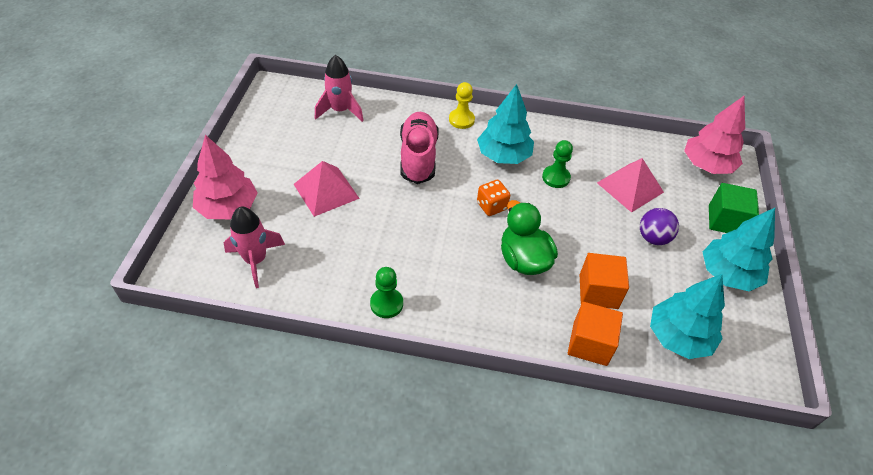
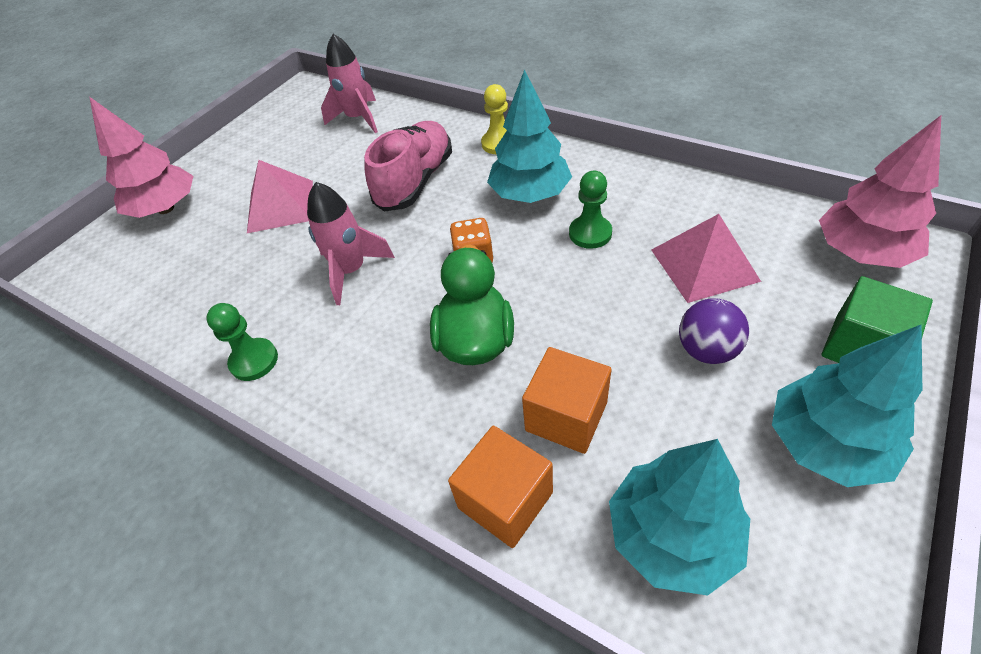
camera: 30 degrees right, 0 degrees up
pink rocket [224,207,285,288] -> pink rocket moved to [307,182,395,305]

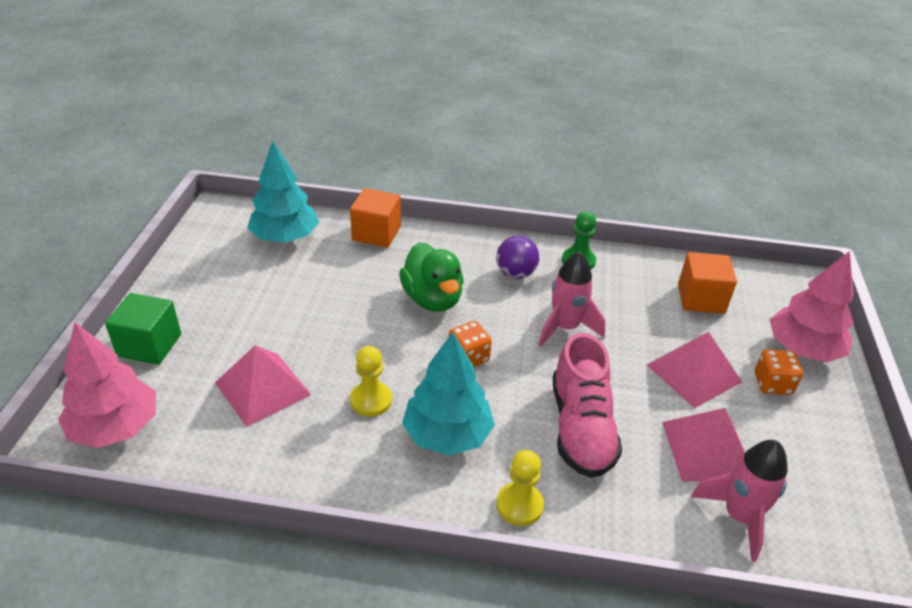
camera: 150 degrees right, 10 degrees down
orange cube [522,347,612,454] -> orange cube moved to [678,252,737,314]
green pawn [569,171,612,249] -> yellow pawn [350,346,392,417]
purple ball [679,298,749,364] -> purple ball moved to [496,236,539,279]
turquoise tree [772,324,922,487] -> none
none -> pink pyramid [662,408,745,482]
none -> orange dice [755,349,803,395]

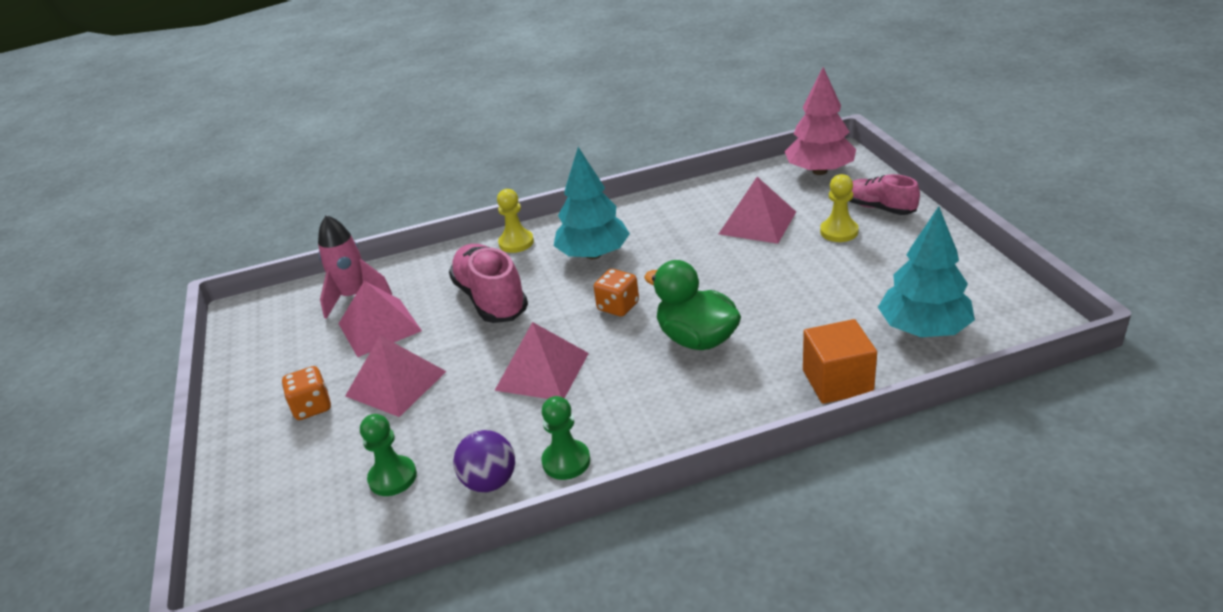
camera: 160 degrees right, 5 degrees down
green cube [105,293,181,365] -> pink shoe [850,174,920,215]
yellow pawn [350,346,392,417] -> yellow pawn moved to [820,174,859,242]
purple ball [496,236,539,279] -> purple ball moved to [453,430,515,492]
pink rocket [538,252,606,347] -> pink pyramid [494,322,589,399]
orange cube [678,252,737,314] -> green pawn [360,414,417,496]
pink tree [770,251,854,362] -> none

